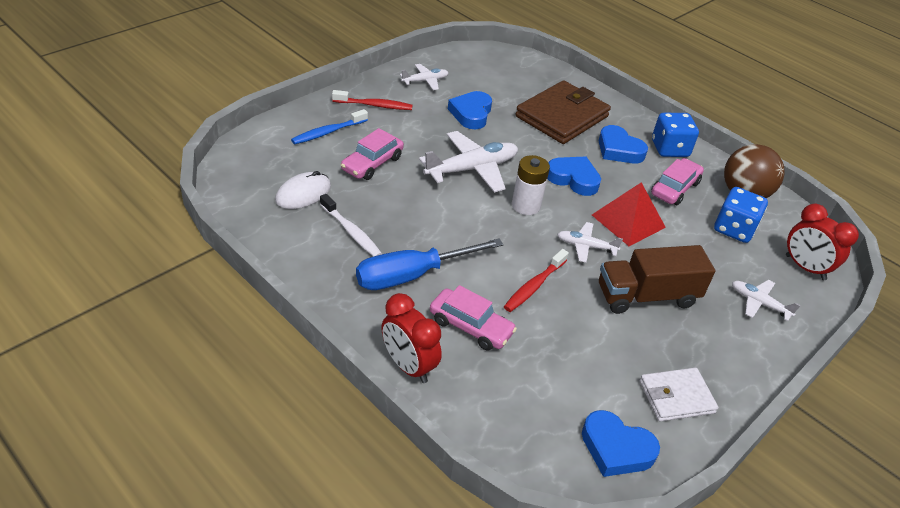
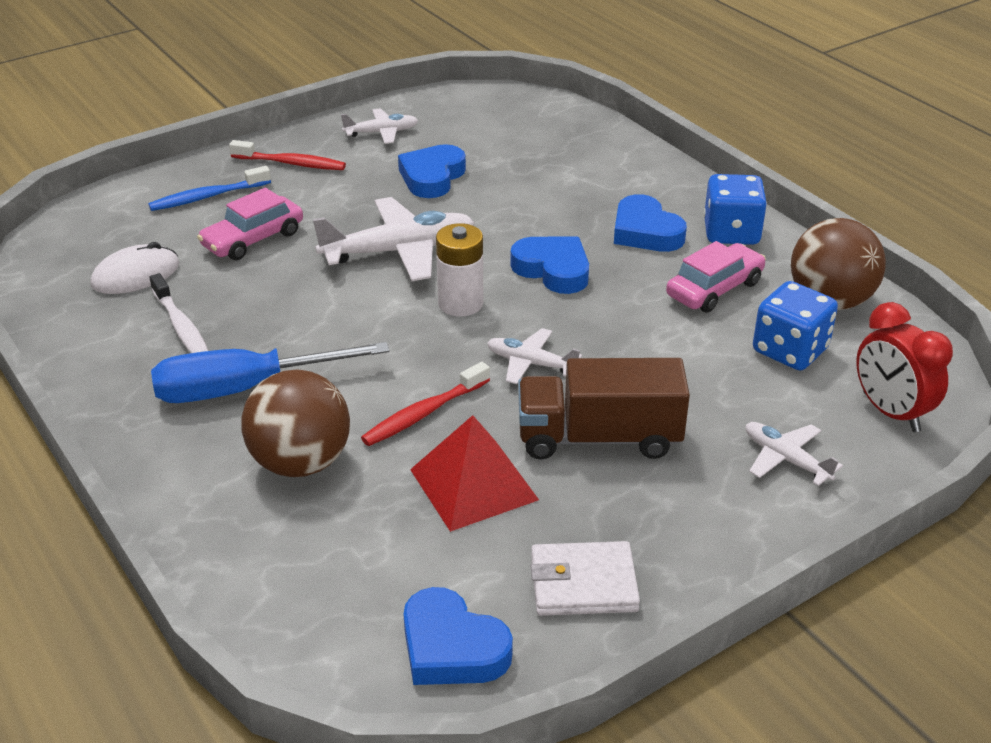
camera: 15 degrees right, 5 degrees down
red clock [382,293,442,383] -> none
pink car [430,285,517,351] -> brown ball [241,369,350,477]
brown wallet [516,80,611,144] -> none
red pyramid [592,182,666,246] -> red pyramid moved to [410,415,539,532]

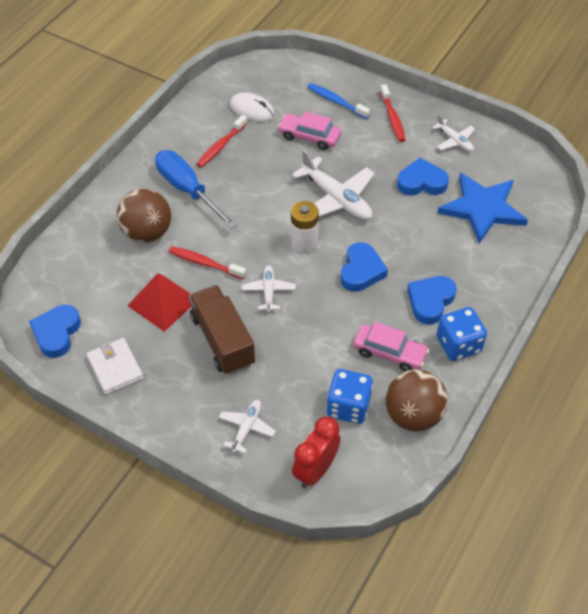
camera: 65 degrees right, 15 degrees up
white toothbrush [150,273,209,353] -> red toothbrush [196,115,247,168]
none -> blue star [438,173,528,244]

